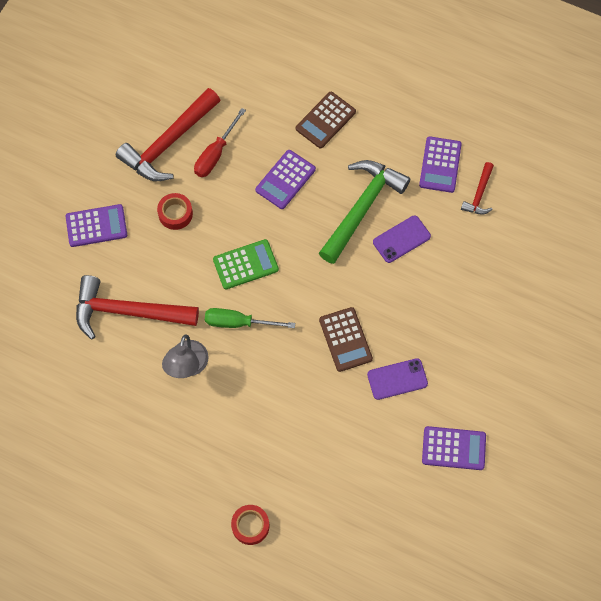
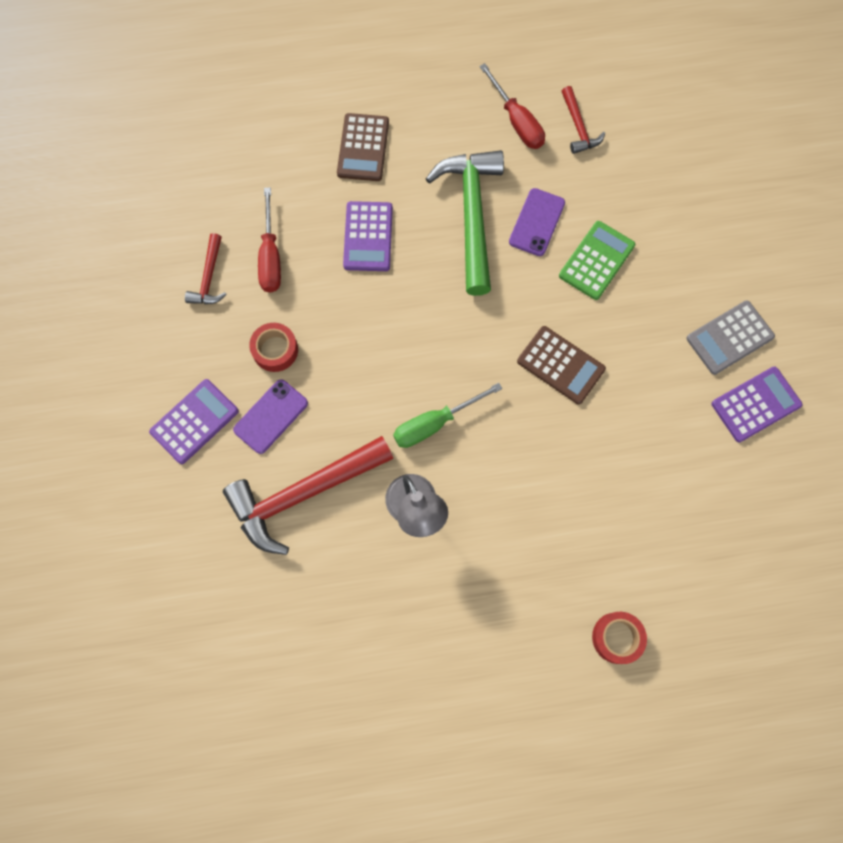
camera: 35 degrees left, 5 degrees up
red hammer [116,88,220,181] -> red hammer [185,233,227,304], size x0.49
green calculator [213,239,279,289] -> green calculator moved to [559,221,635,300]
purple phone [367,358,428,400] -> purple phone moved to [233,379,308,454]
purple calculator [419,136,462,193] -> red screwdriver [479,63,545,149]
none -> grey calculator [687,300,775,375]

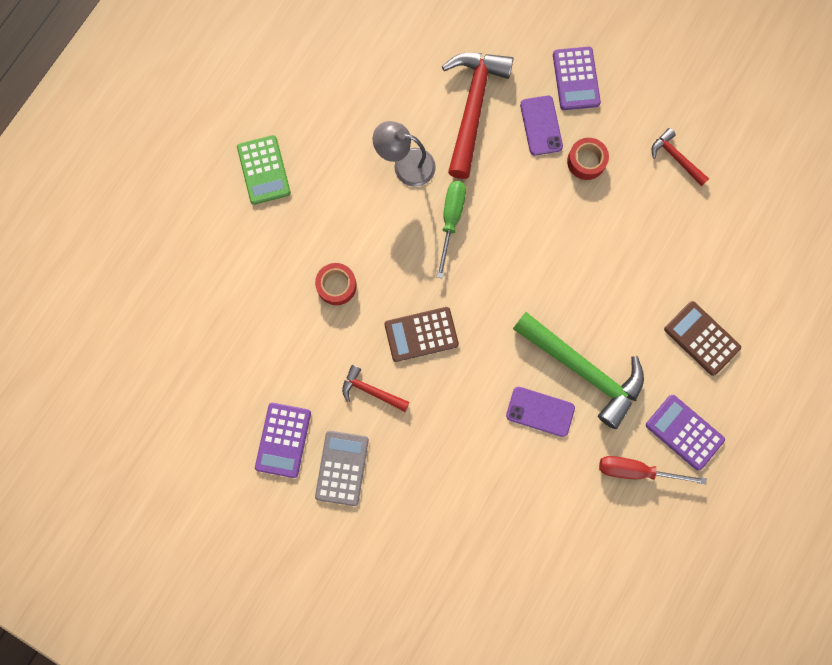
camera: 130 degrees right, 5 degrees up
red screwdriver [258,187,281,292] -> none
purple calculator [343,201,393,271] -> purple calculator moved to [646,395,725,470]
purple phone [509,188,565,256] -> purple phone turned 45 degrees counterclockwise [506,387,575,437]
green calculator [559,221,635,300] -> green calculator moved to [237,135,291,205]
red hammer [562,86,605,154] -> red hammer moved to [342,365,409,412]
red tape [592,612,647,664] -> red tape moved to [315,263,357,305]

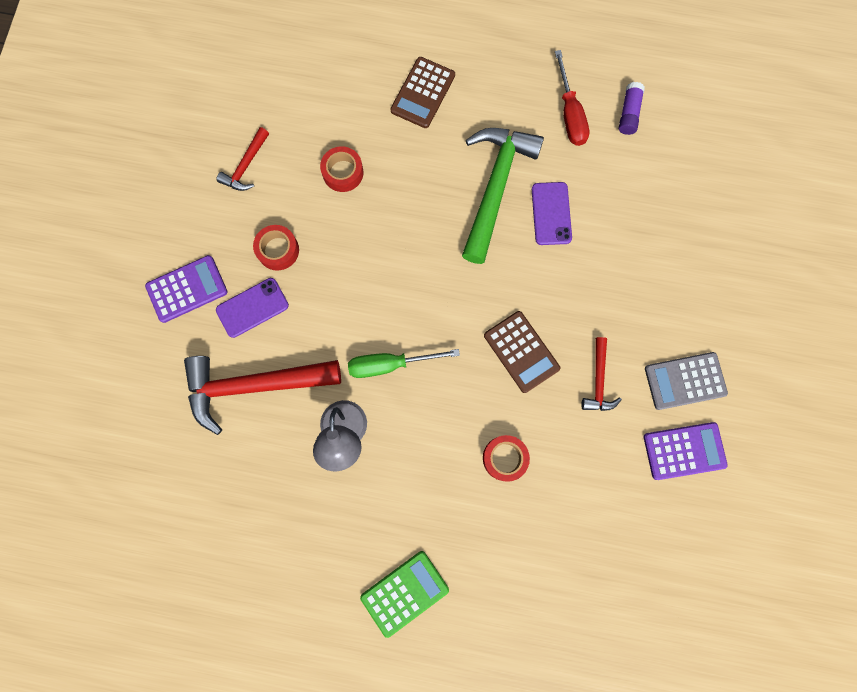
camera: 110 degrees left, 0 degrees up
purple calculator [646,395,725,470] -> none
none -> red tape [320,146,364,192]
none -> purple glue stick [619,82,645,135]

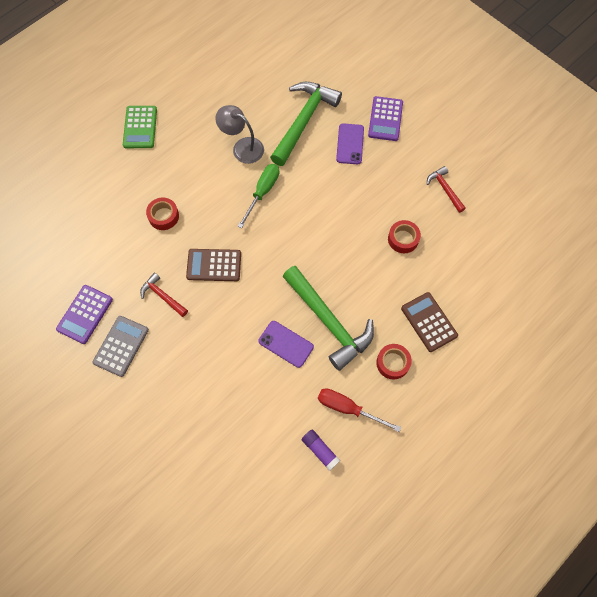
camera: 125 degrees right, 10 degrees down
red hammer [184,356,341,435] -> green hammer [270,82,342,166]
red tape [253,225,299,271] -> red tape moved to [376,344,412,380]

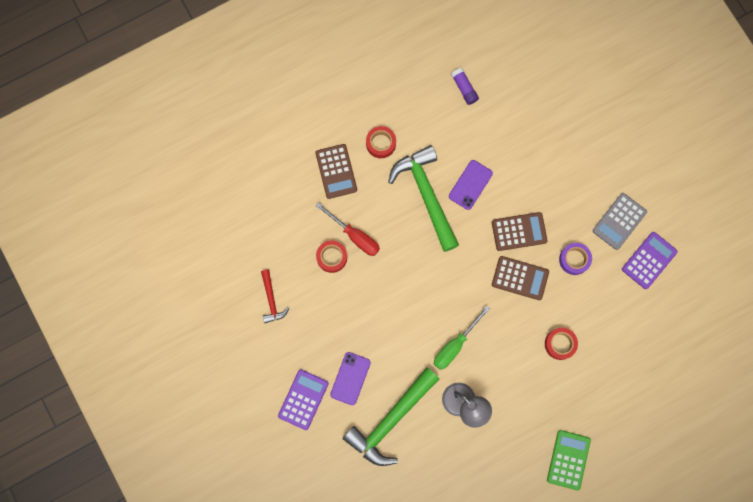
camera: 165 degrees left, 10 degrees up
red hammer [140,273,188,317] -> purple tape [559,243,592,275]
purple phone [259,321,314,368] -> purple phone turned 75 degrees clockwise [449,160,493,210]
red screwdriver [318,388,402,432] -> red screwdriver moved to [316,202,380,256]
none -> brown calculator [492,212,548,251]

